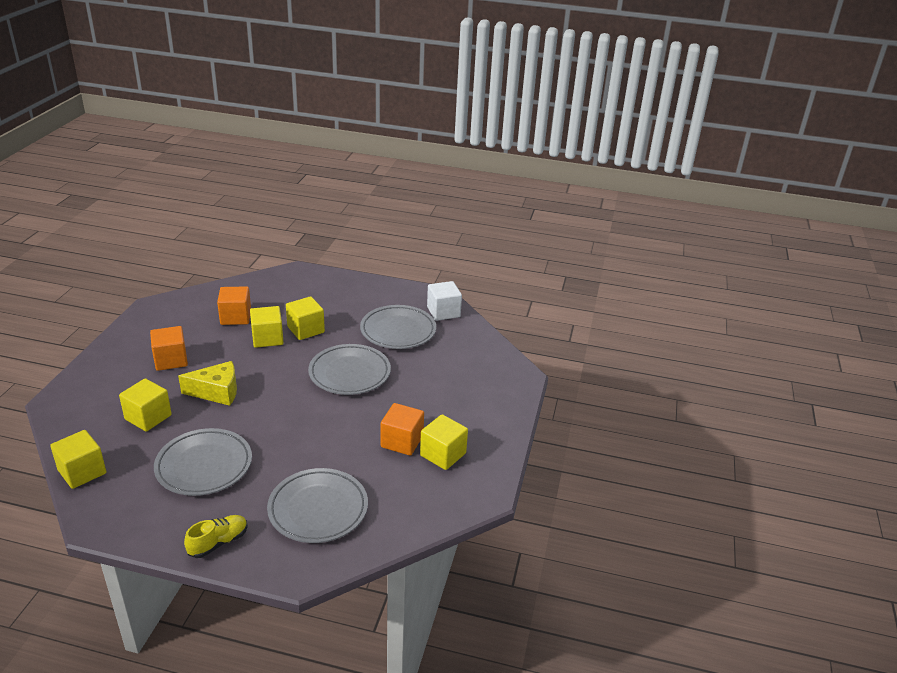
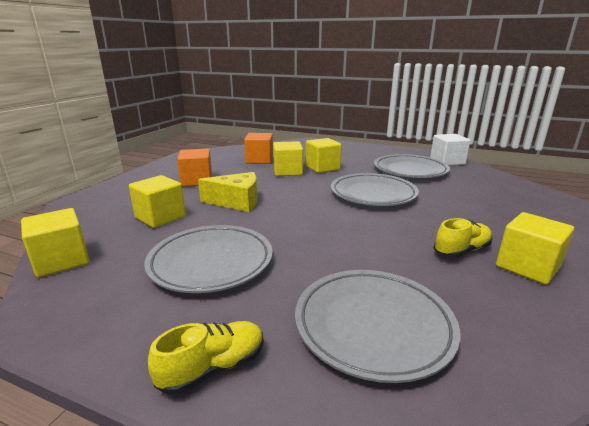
camera: 10 degrees right, 10 degrees down
orange cube [381,403,424,456] -> yellow shoe [434,218,493,258]

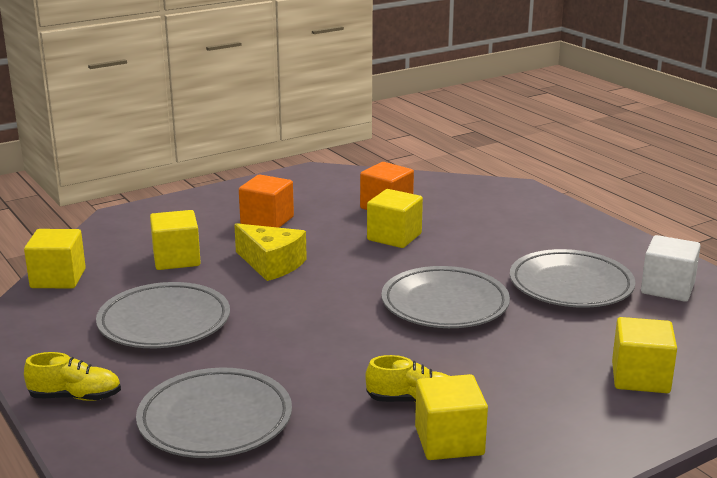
camera: 35 degrees right, 0 degrees up
yellow cube [305,138,342,173] -> yellow cube moved to [612,317,677,393]

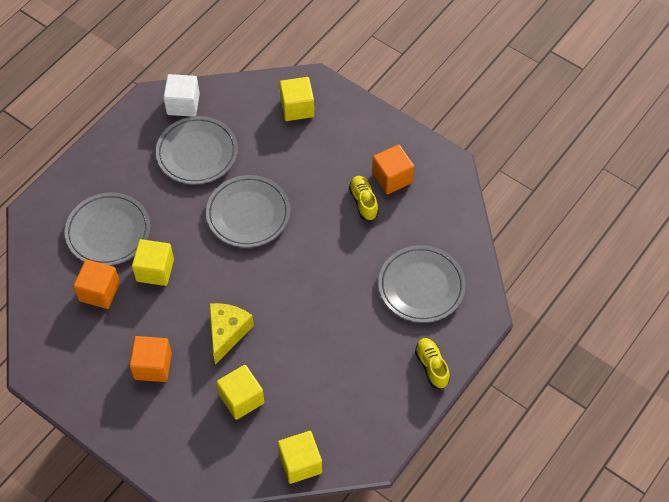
camera: 110 degrees left, 35 degrees up
grey plate [96,282,230,348] -> grey plate moved to [65,193,150,266]
yellow cube [415,374,488,460] -> orange cube [372,145,414,194]

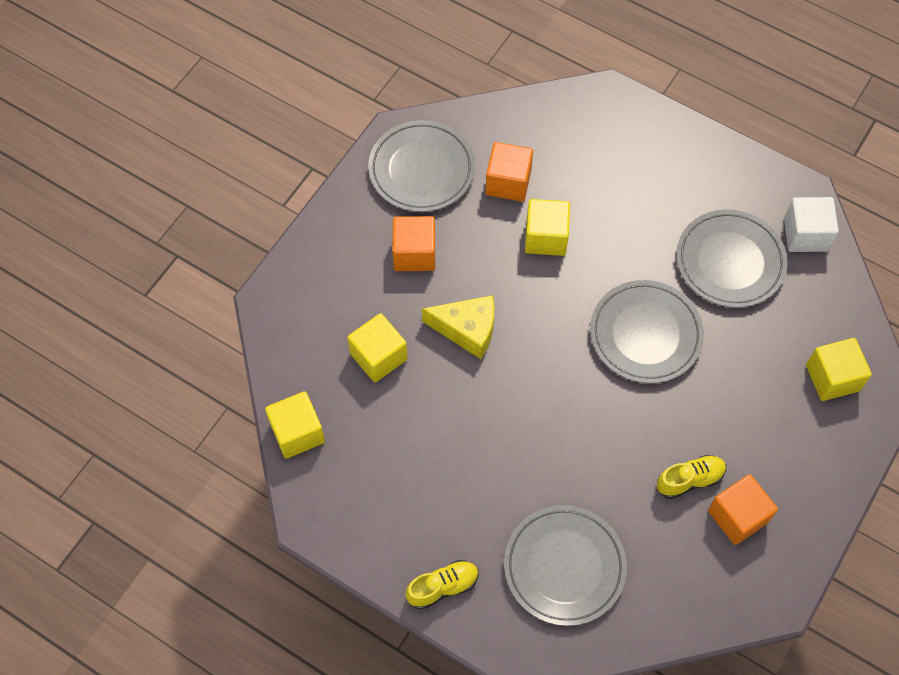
camera: 85 degrees right, 5 degrees up
grey plate [65,193,150,266] -> grey plate moved to [368,120,475,212]

